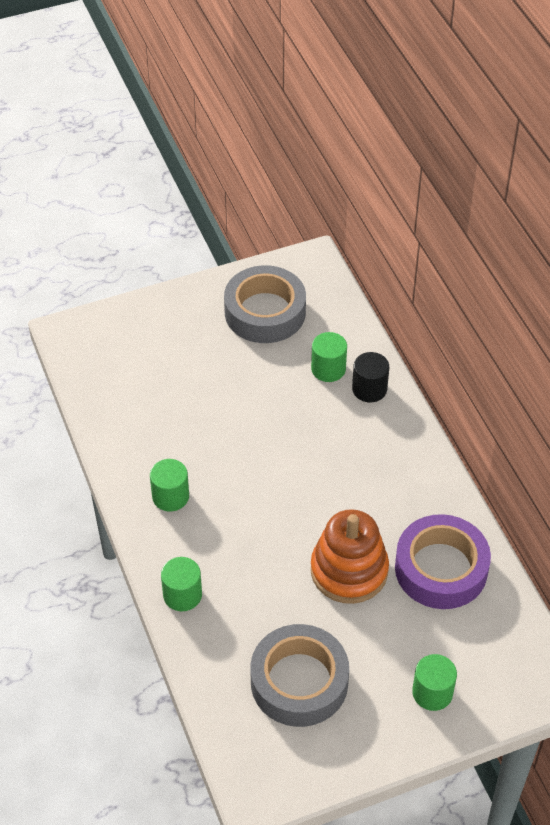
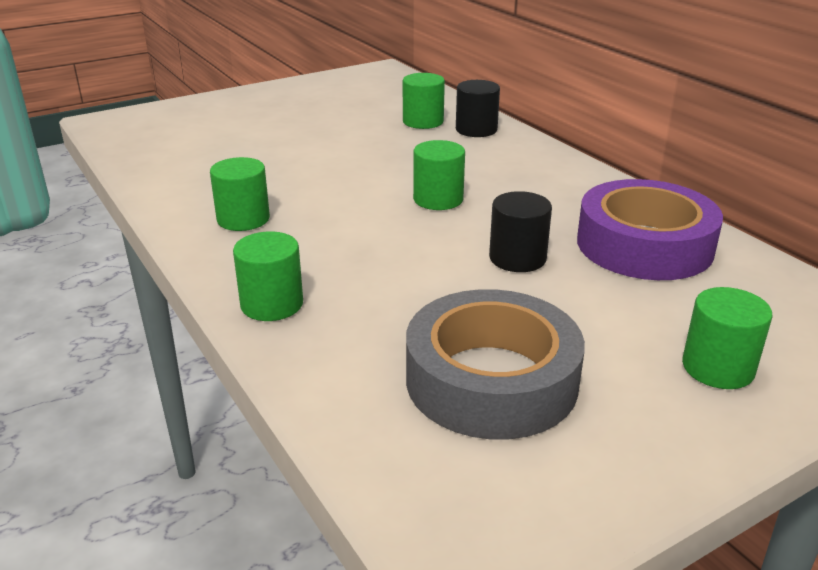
camera: 10 degrees left, 20 degrees down
grey tape [224,265,306,343] -> none
orange stacking toy [311,509,389,604] -> black cylinder [489,191,552,272]
none -> green cylinder [413,140,465,210]

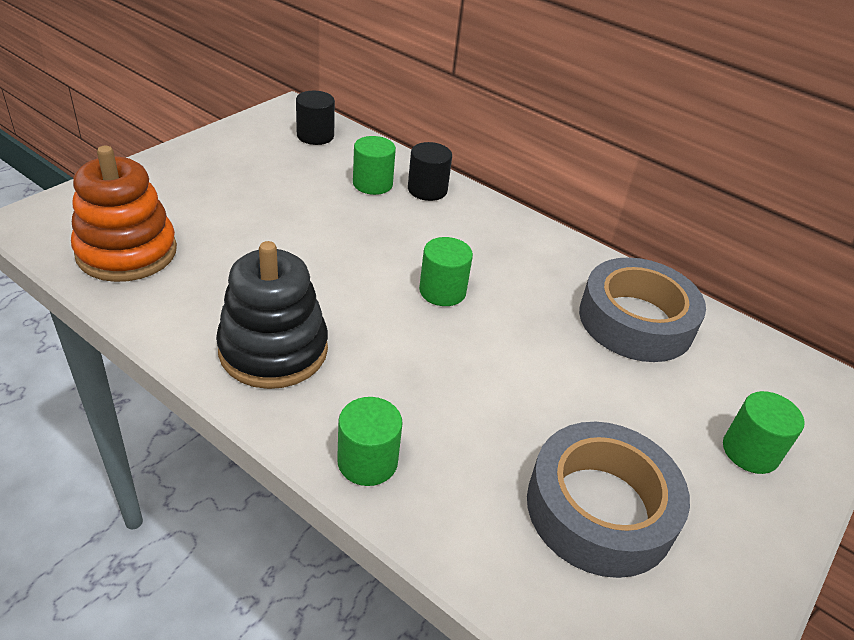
camera: 25 degrees left, 10 degrees up
green cylinder [210,157,270,231] -> black stacking toy [216,241,328,389]
black cylinder [489,191,552,272] -> black cylinder moved to [296,91,335,145]
purple tape [577,179,723,280] -> grey tape [579,257,706,362]
none -> orange stacking toy [71,146,177,282]

